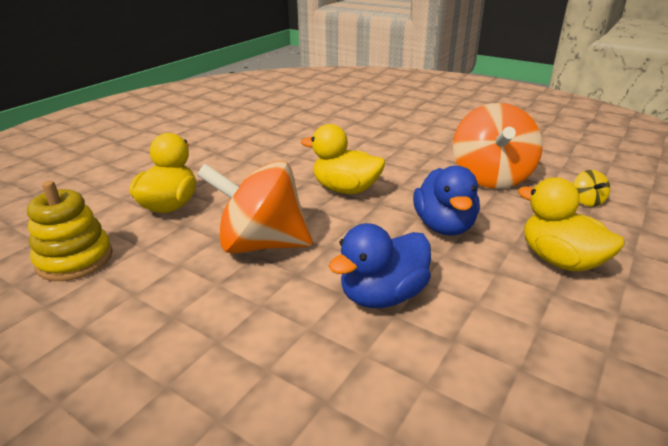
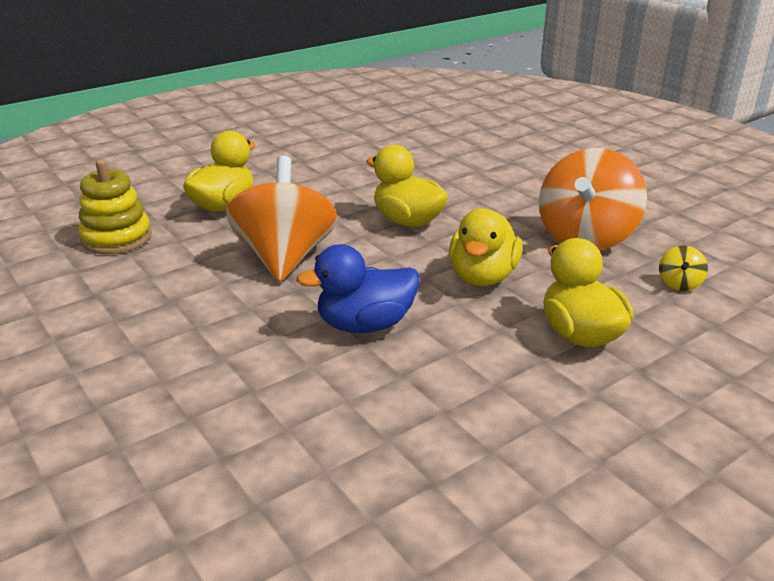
camera: 20 degrees right, 0 degrees up
orange spinning top [197,161,313,254] -> orange spinning top turned 60 degrees clockwise [226,156,337,282]
blue duck [413,166,480,236] -> yellow duck [449,208,523,286]

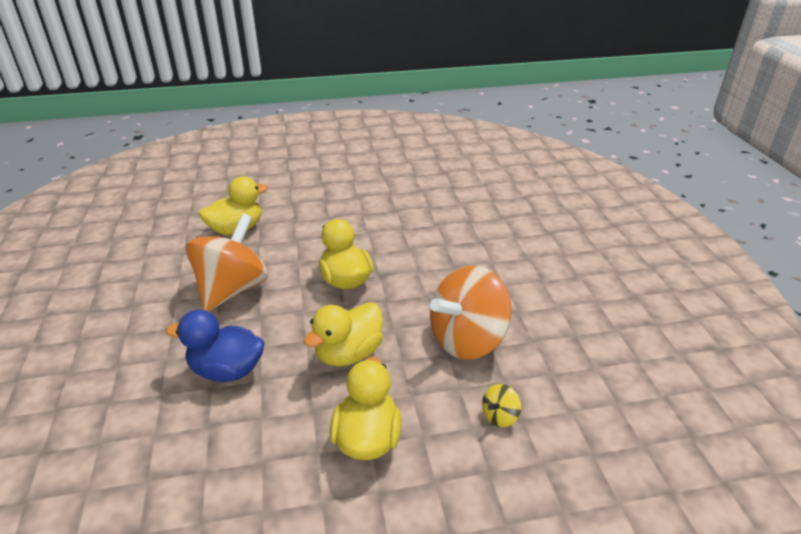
camera: 25 degrees right, 5 degrees up
yellow stacking toy [78,160,152,255] -> none

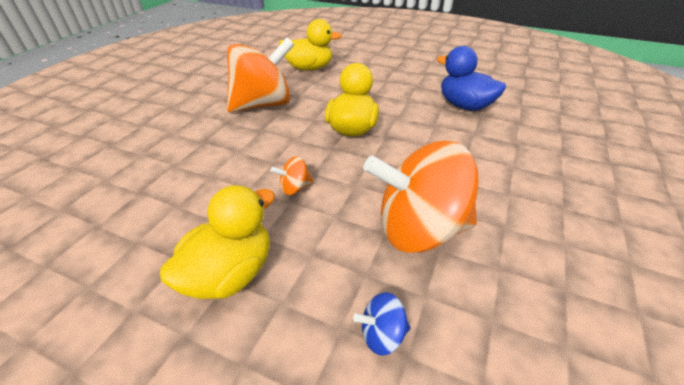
camera: 35 degrees right, 5 degrees up
blue duck [166,310,264,382] -> blue duck moved to [437,46,506,111]
yellow duck [303,302,383,367] -> orange spinning top [270,156,314,195]
yellow spinning top [482,384,521,427] -> blue spinning top [353,292,410,356]

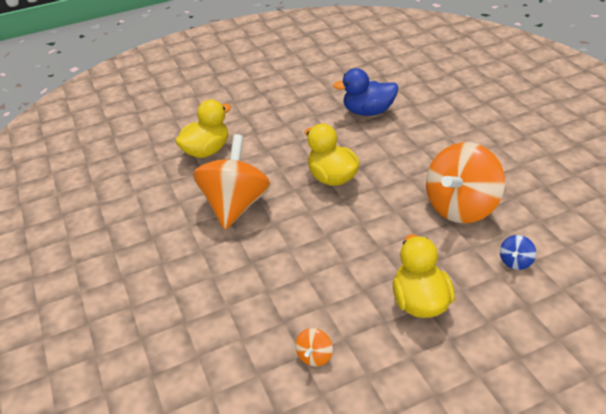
camera: 45 degrees left, 0 degrees up
orange spinning top [270,156,314,195] -> orange spinning top moved to [295,328,333,367]

